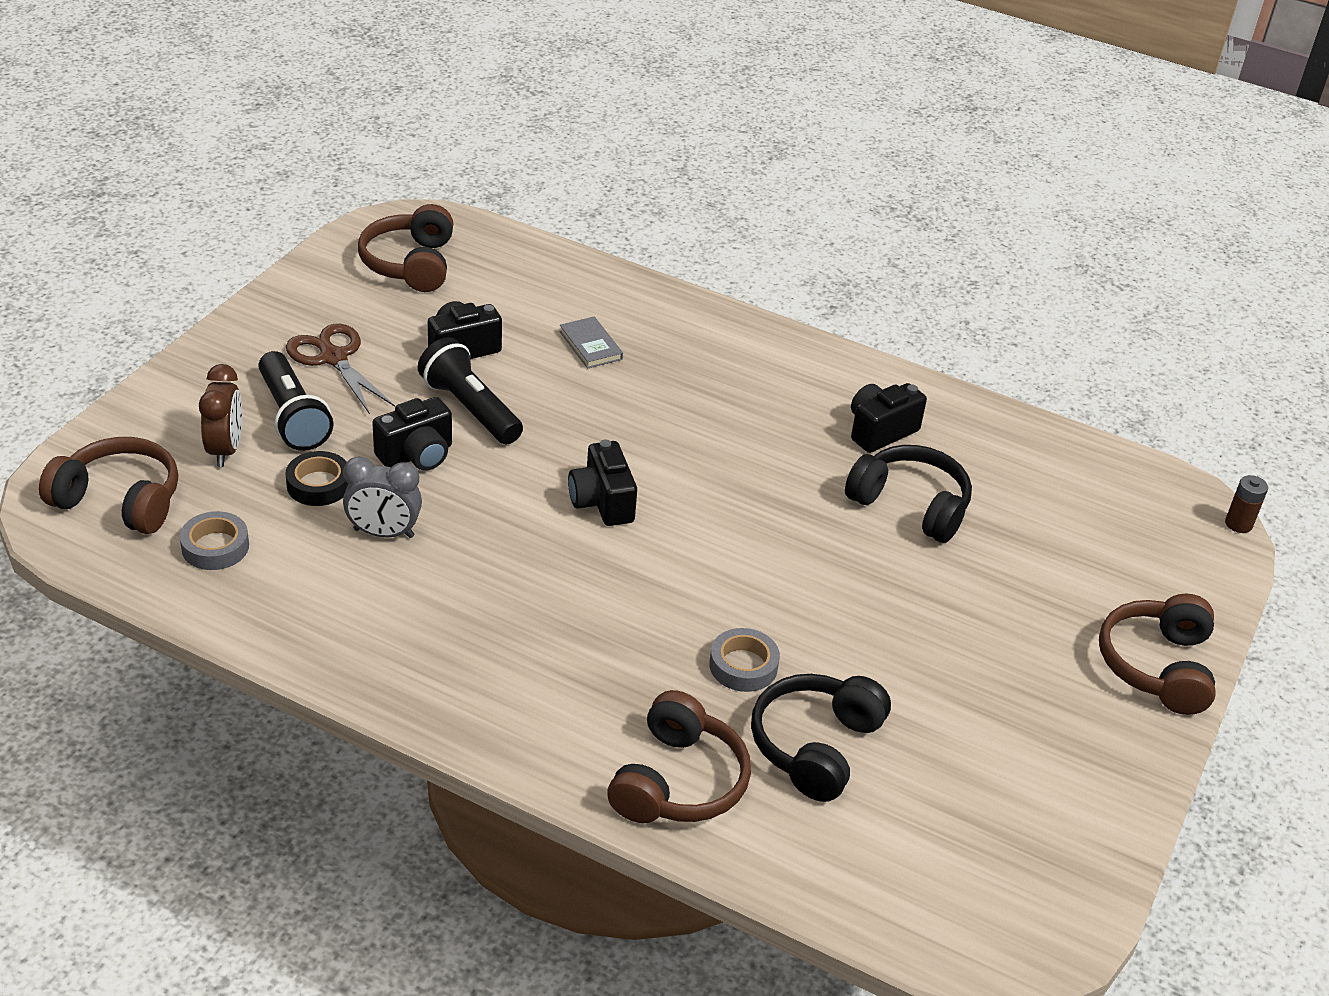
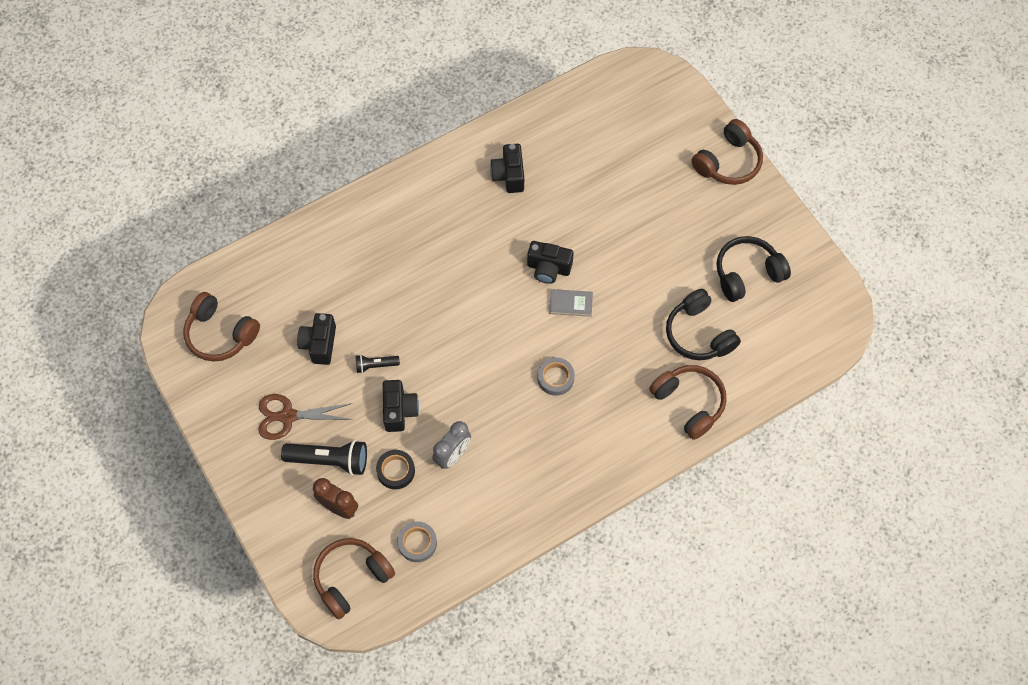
camera: 55 degrees left, 25 degrees up
black flashlight [418,337,523,444] -> black flashlight [356,355,400,373], size x0.54
grey book [559,316,623,369] -> grey book moved to [549,289,593,317]
black camera [568,439,637,526] -> black camera moved to [527,241,574,284]
grey tape [710,628,780,692] -> grey tape moved to [537,357,575,396]
black headphones [845,445,972,543] -> black headphones moved to [716,236,791,302]
brown headphones [1099,594,1216,715] -> brown headphones turned 90 degrees counterclockwise [691,119,763,185]
brown battery [1225,475,1268,533] -> none

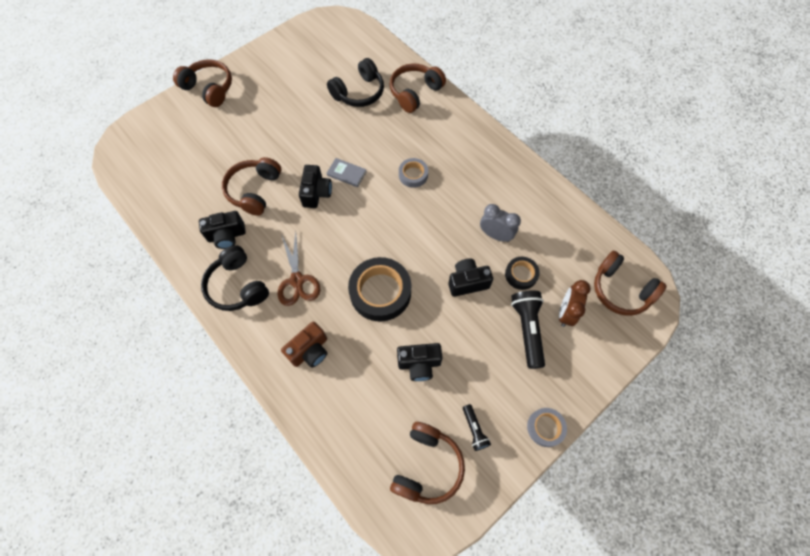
camera: 100 degrees left, 0 degrees up
brown scissors [259,394,353,440] -> brown scissors moved to [278,231,320,306]
black flashlight [356,355,400,373] -> black flashlight moved to [463,404,491,451]
grey tape [397,521,437,562] -> grey tape moved to [527,408,567,447]
grey book [549,289,593,317] -> grey book turned 60 degrees counterclockwise [327,158,366,187]
black headphones [716,236,791,302] -> black headphones moved to [201,245,269,311]
none -> brown headphones [222,157,281,216]
none -> brown camera [281,322,328,368]
none -> black tape [348,257,411,322]

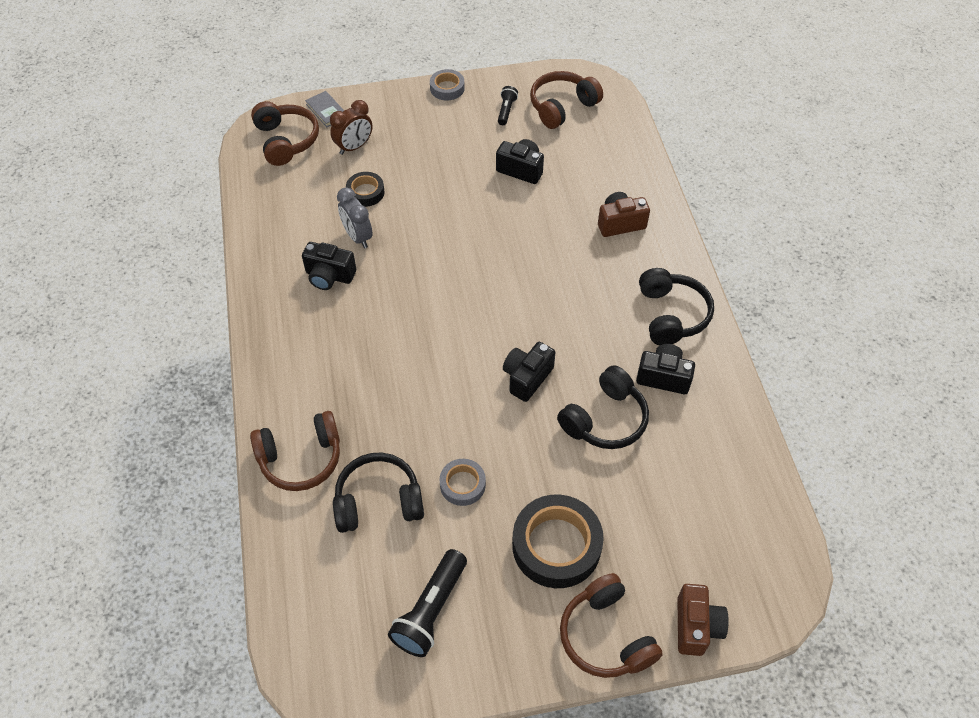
camera: 150 degrees left, 10 degrees down
brown headphones [222,157,281,216] -> black headphones [557,365,649,449]
brown scissors [278,231,320,306] -> none
grey book [327,158,366,187] -> grey book moved to [305,91,344,127]
black tape [348,257,411,322] -> black tape moved to [512,495,604,588]
grey tape [399,158,428,188] -> grey tape moved to [440,459,486,506]
black camera [448,258,493,297] -> black camera moved to [302,242,356,290]
black flashlight [511,290,545,369] -> black flashlight moved to [388,549,467,657]
none -> brown camera [677,584,729,656]

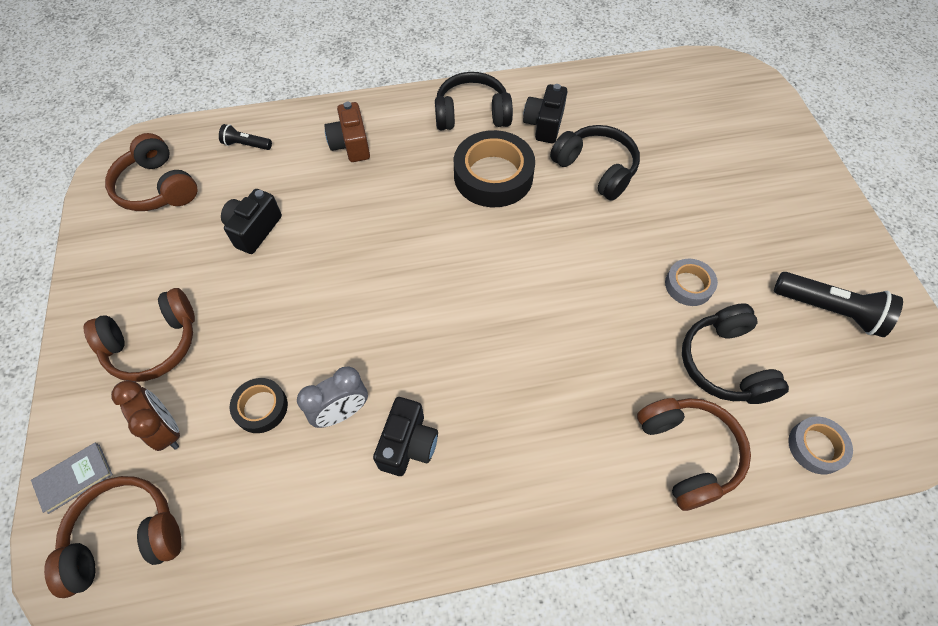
camera: 90 degrees left, 5 degrees up
grey tape [430,69,465,100] -> grey tape moved to [788,416,853,474]
black flashlight [498,86,518,125] -> black flashlight moved to [219,124,272,150]
black camera [503,342,555,402] -> none
black tape [512,495,604,588] -> black tape moved to [454,130,535,207]
brown headphones [560,573,663,678] -> brown headphones moved to [83,288,195,382]
brown camera [677,584,729,656] -> none

